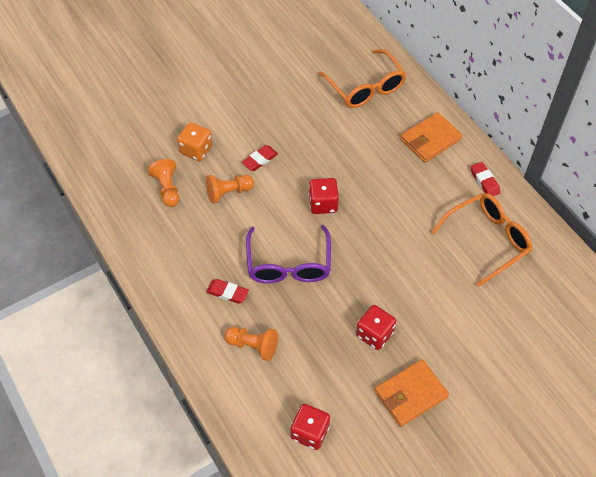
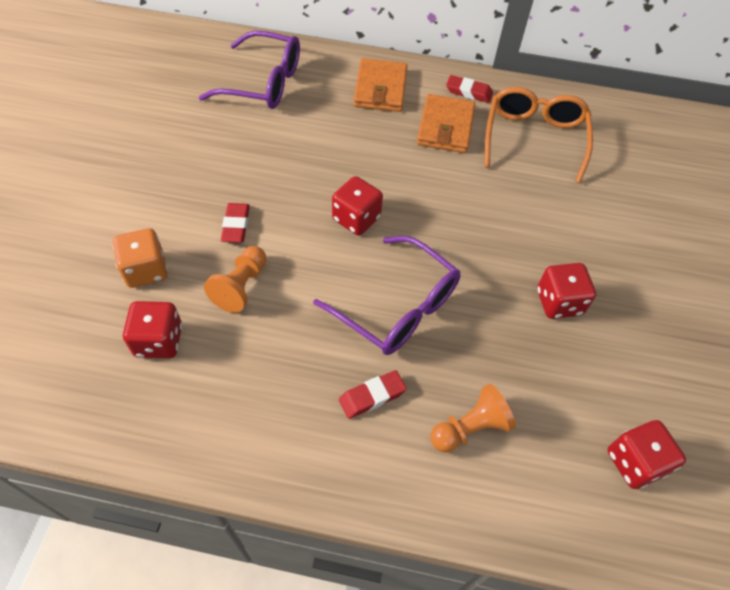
camera: 50 degrees left, 0 degrees up
orange pawn [148,159,179,207] -> red dice [123,301,182,359]
orange glasses [319,49,407,108] -> purple glasses [199,31,300,109]
orange wallet [375,359,449,427] -> orange wallet moved to [417,94,475,153]

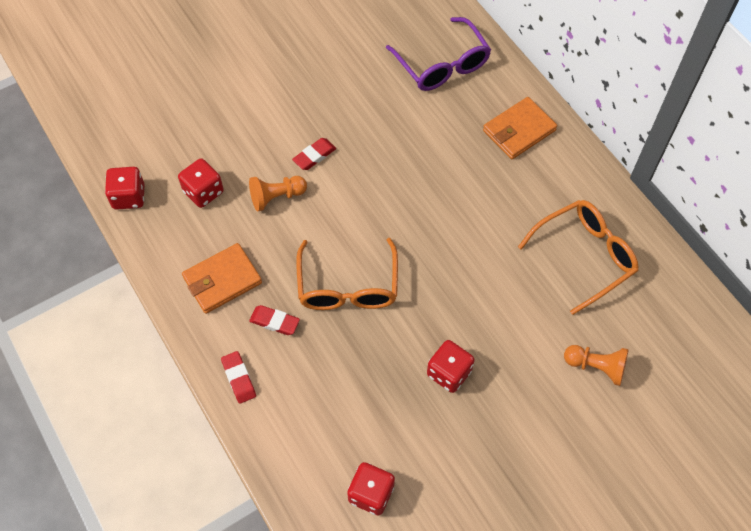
camera: 50 degrees right, 5 degrees up
orange dice [113,228,168,288] -> none
purple glasses [313,236,460,355] -> orange glasses [296,238,398,310]
red dice [332,176,383,235] -> red dice moved to [105,167,144,210]
orange wallet [417,94,475,153] -> orange wallet moved to [182,243,262,314]
orange pawn [430,384,516,453] -> orange pawn moved to [564,345,629,386]
red eraser [446,75,493,103] -> red eraser moved to [221,351,256,404]

